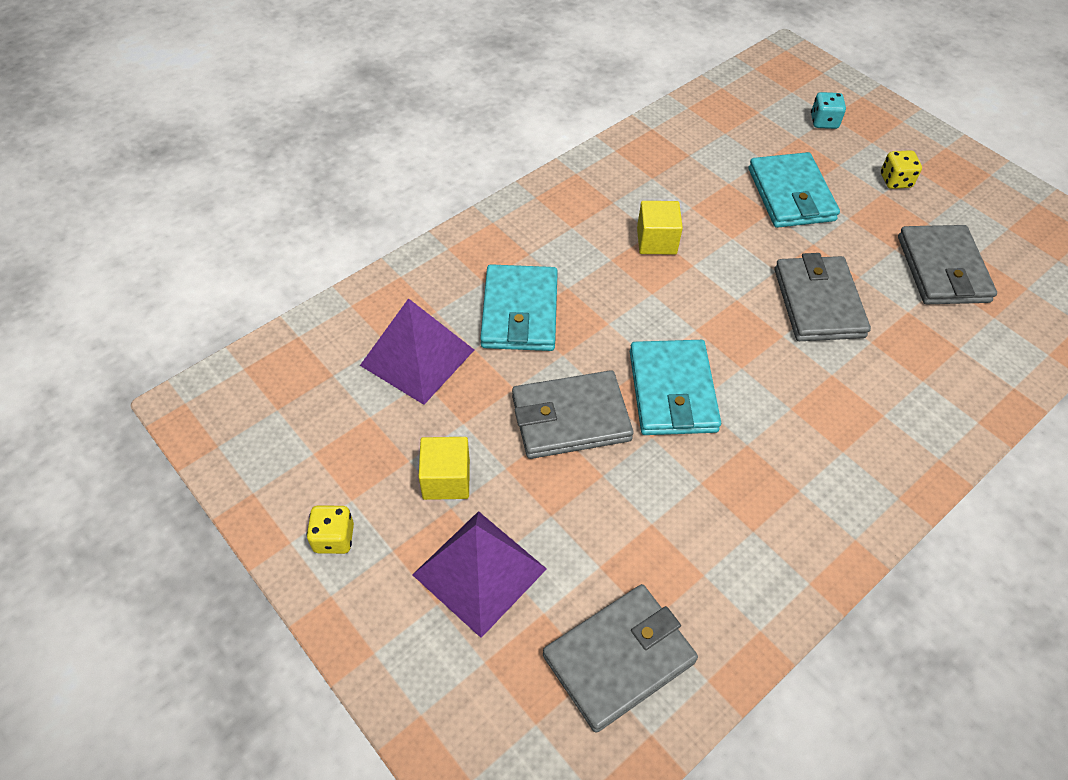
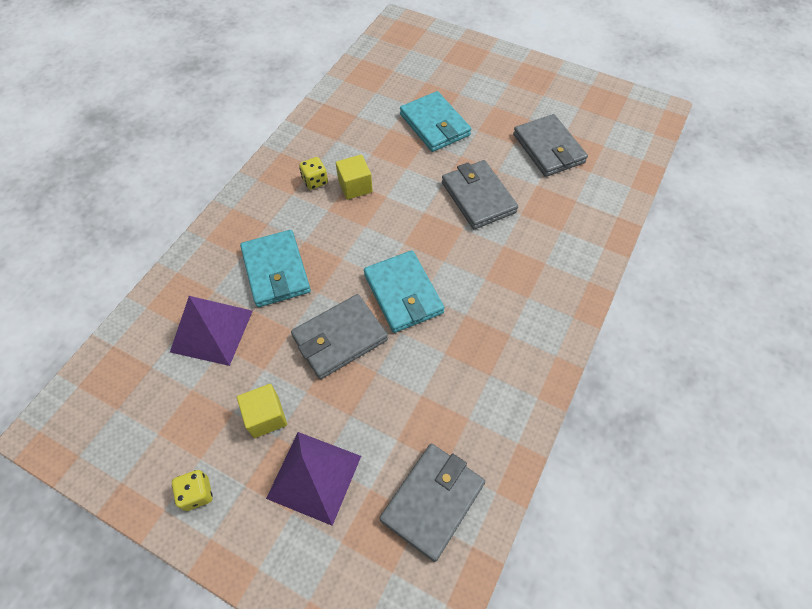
camera: 20 degrees left, 5 degrees up
turquoise dice [811,92,846,129] -> none
yellow dice [881,150,922,189] -> yellow dice moved to [299,157,328,190]

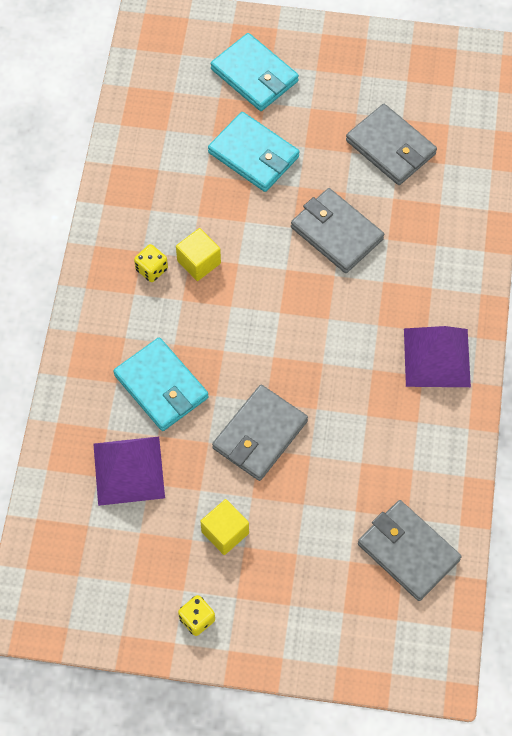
camera: 20 degrees left, 5 degrees up
purple pyramid [266,432,361,526] -> purple pyramid moved to [404,326,471,387]
turquoise wallet [364,250,445,333] -> turquoise wallet moved to [211,33,299,111]
grey wallet [380,444,485,562] -> grey wallet turned 60 degrees counterclockwise [358,500,461,601]

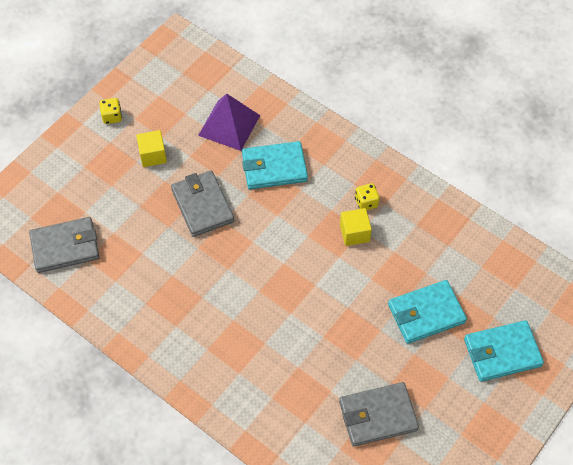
camera: 120 degrees right, 5 degrees down
grey wallet [291,188,384,273] -> none
purple pyramid [404,326,471,387] -> none

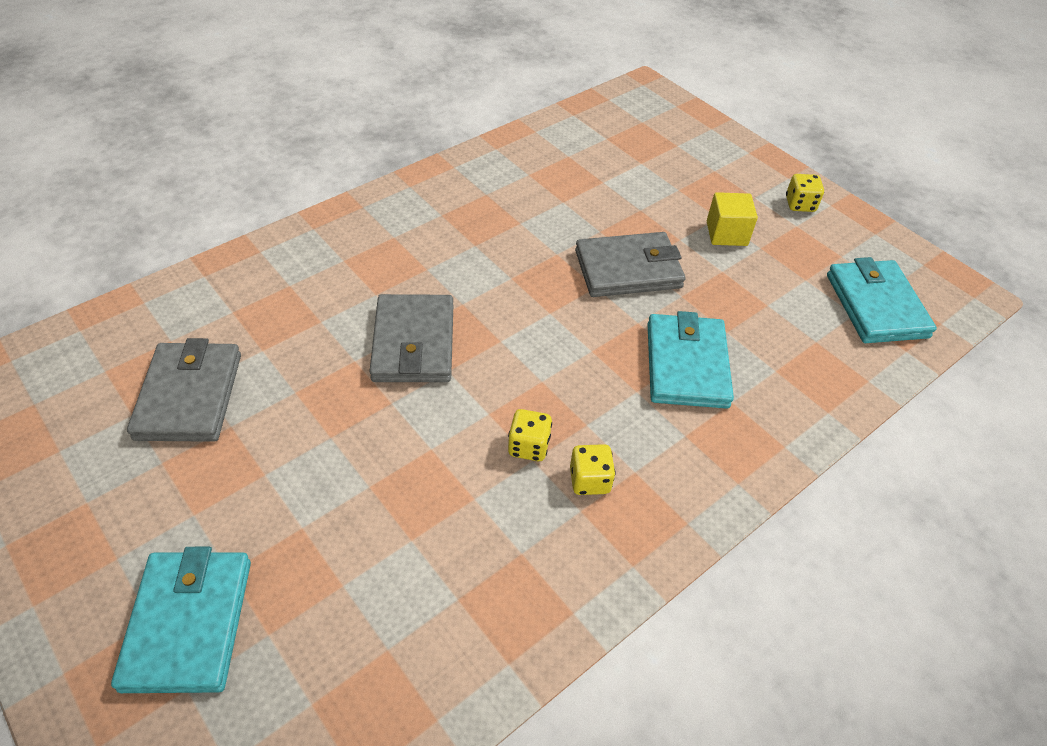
camera: 100 degrees right, 10 degrees down
grey wallet [29,217,100,273] -> grey wallet moved to [370,294,453,382]
purple pyramid [198,94,260,151] -> none
yellow cube [340,208,372,246] -> yellow dice [508,409,552,461]
turquoise wallet [388,280,467,344] -> turquoise wallet moved to [827,257,937,343]

